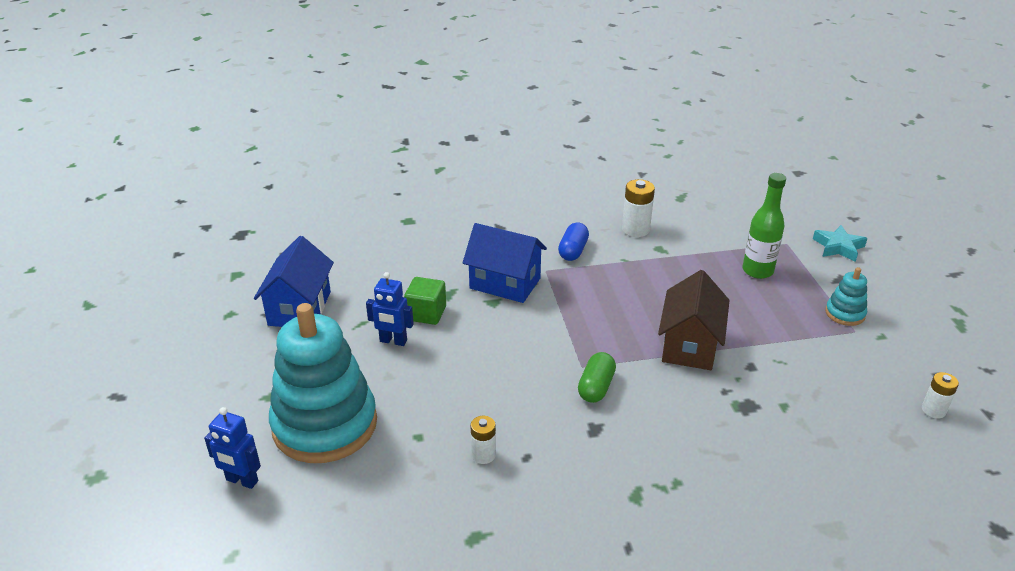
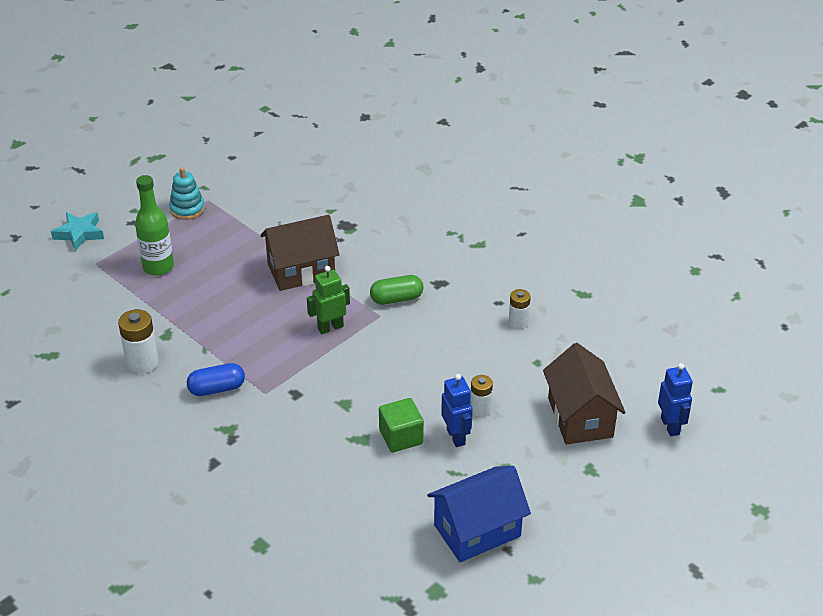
camera: 125 degrees left, 5 degrees up
turquoise stacking toy [269,303,377,463] -> brown house [543,343,626,445]
blue house [463,223,547,303] -> none
white battery [922,372,959,418] -> white battery moved to [470,375,493,417]
none -> green robot [307,266,350,334]

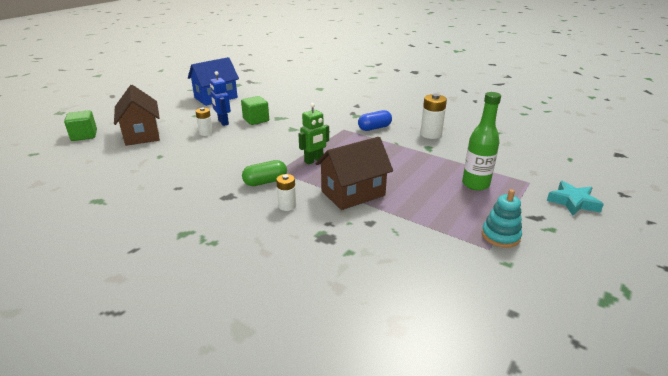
camera: 170 degrees right, 10 degrees down
white battery [509,289,531,329] -> white battery moved to [276,174,296,211]
blue robot [658,363,693,436] -> green cube [64,110,97,141]

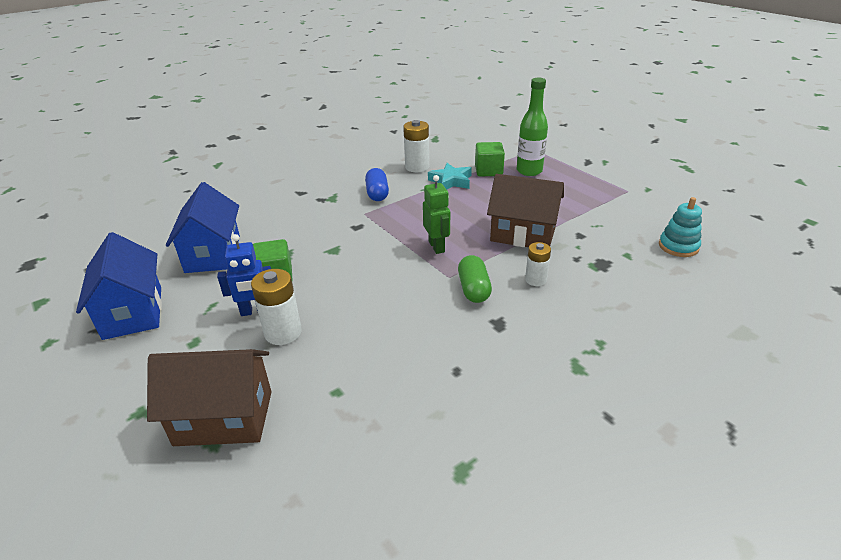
camera: 70 degrees left, 5 degrees up
green cube [64,110,97,141] -> green cube moved to [475,142,505,176]
white battery [195,108,213,136] -> white battery [251,269,302,345], size x1.56
brown house [316,137,393,210] -> brown house turned 60 degrees counterclockwise [487,174,564,247]
turquoise stacking toy [482,189,522,248] -> turquoise stacking toy moved to [659,197,702,257]
turquoise star [547,181,604,216] -> turquoise star moved to [428,163,472,189]
none -> blue house [166,182,240,273]

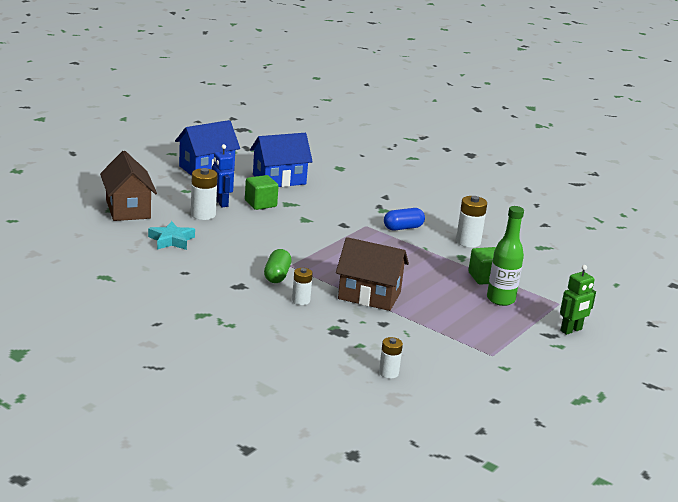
camera: 70 degrees right, 10 degrees down
green robot [423,175,450,254] -> green robot moved to [560,265,596,335]
turquoise star [428,163,472,189] -> turquoise star moved to [148,221,195,250]
green capsule [458,255,492,303] -> green capsule turned 60 degrees counterclockwise [264,249,291,283]
brown house [487,174,564,247] -> brown house turned 75 degrees counterclockwise [336,237,409,311]
turquoise stacking toy [659,197,702,257] -> white battery [379,337,403,379]

